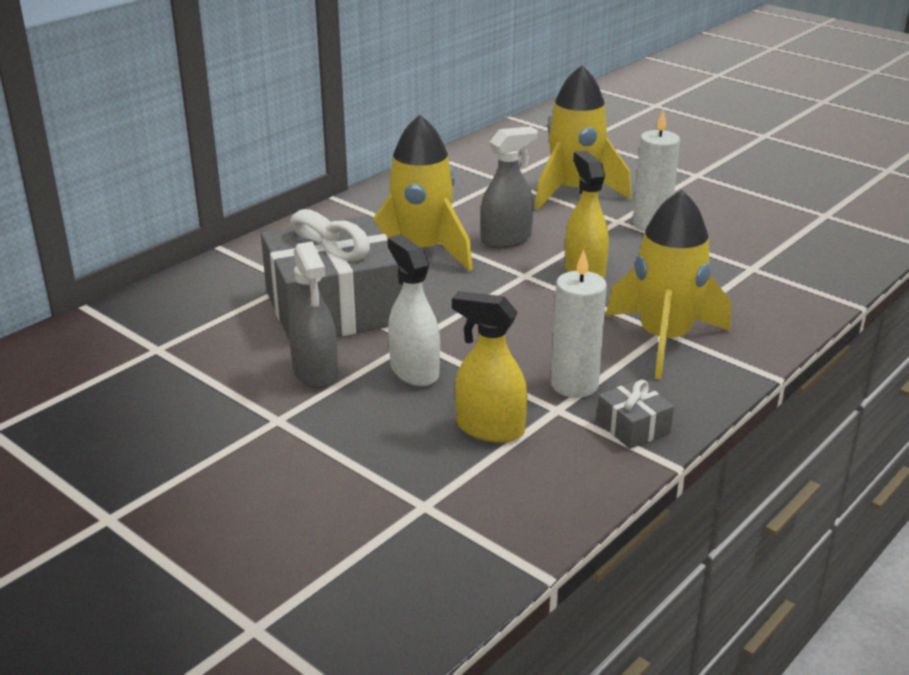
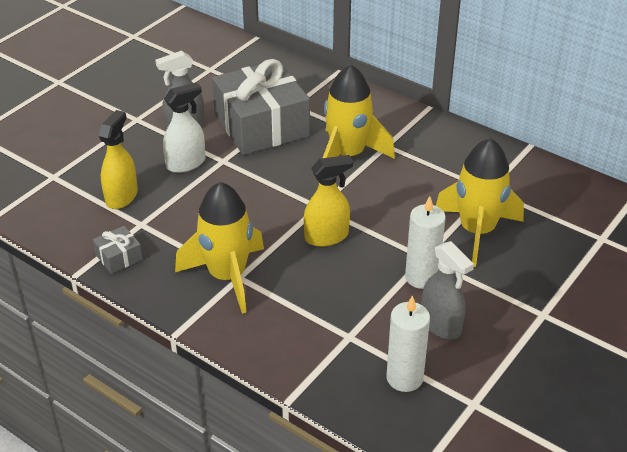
camera: 85 degrees right, 10 degrees up
grey spray bottle [481,126,538,248] -> grey spray bottle moved to [422,241,474,340]
white candle [551,250,607,398] -> white candle moved to [386,295,430,392]

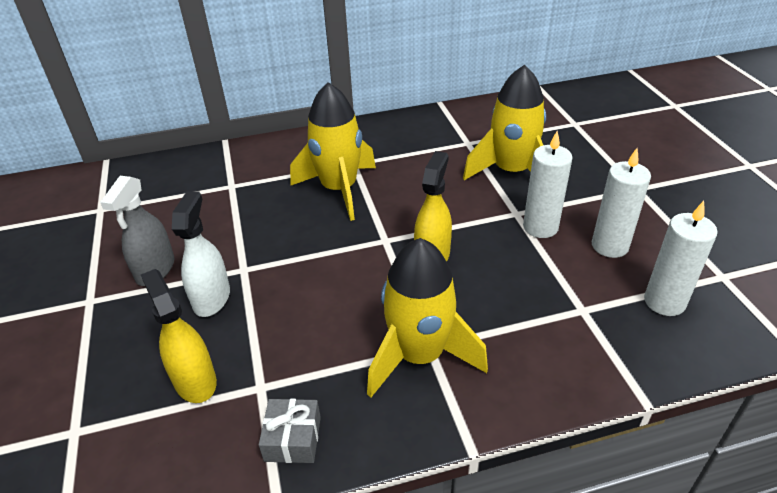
camera: 50 degrees left, 0 degrees up
grey gift [212,59,310,155] -> none
grey spray bottle [422,241,474,340] -> white candle [592,148,651,258]

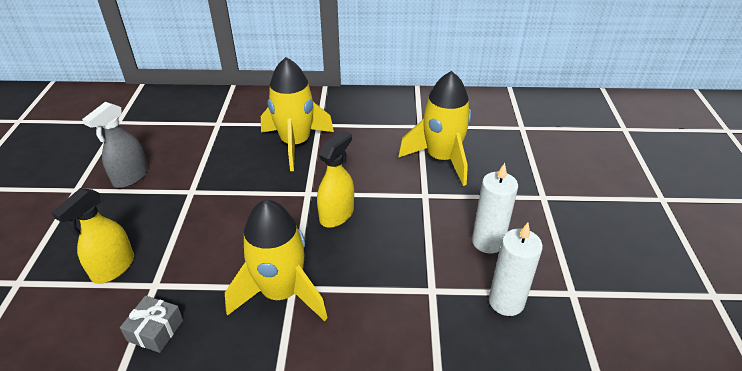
camera: 15 degrees right, 0 degrees up
yellow spray bottle [141,269,217,403] -> yellow spray bottle turned 135 degrees counterclockwise [51,188,134,284]
white spray bottle [172,191,230,317] -> none
white candle [523,131,573,238] -> none

